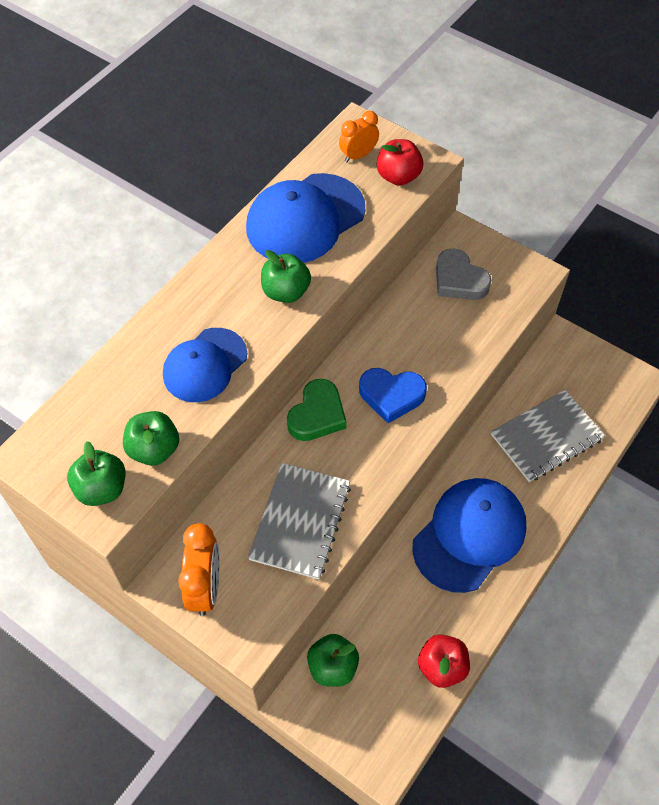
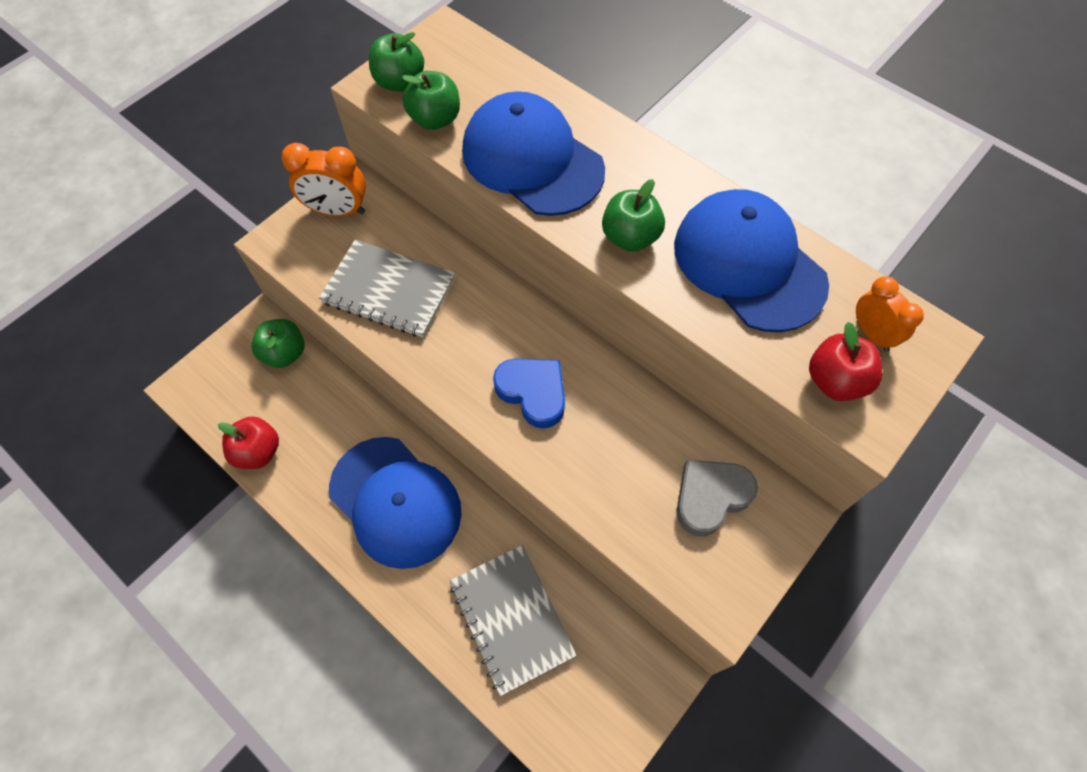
camera: 95 degrees right, 5 degrees up
blue cap [163,328,247,402] -> blue cap [462,91,605,216], size x1.51
green heart [287,379,347,441] -> none
blue heart [359,368,427,423] -> blue heart turned 120 degrees clockwise [493,359,565,429]

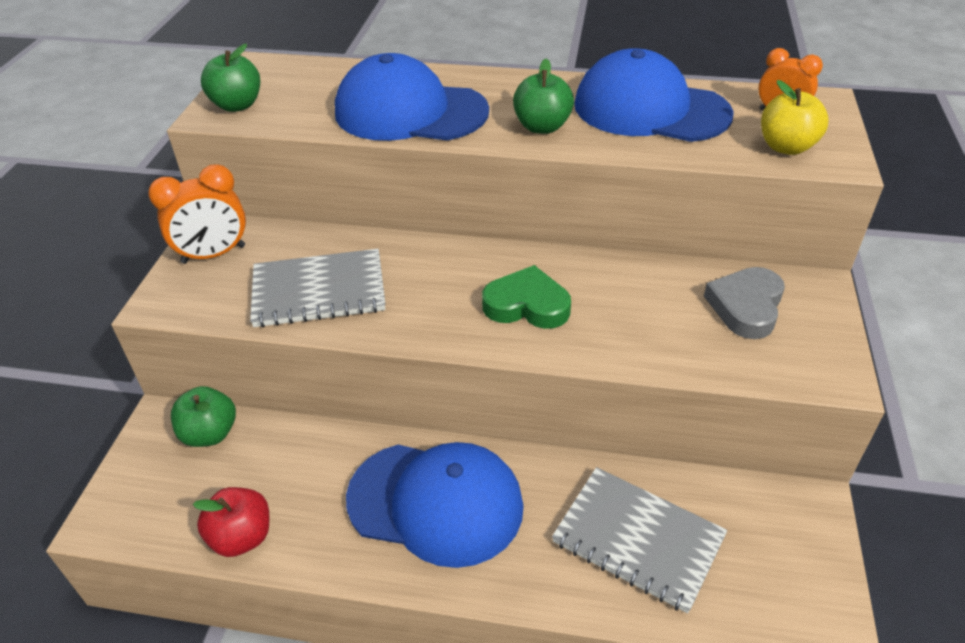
camera: 30 degrees left, 20 degrees down
green apple [402,71,460,130] -> none
blue heart [493,359,565,429] -> green heart [482,265,571,329]
red apple [809,322,882,401] -> yellow apple [761,80,829,155]

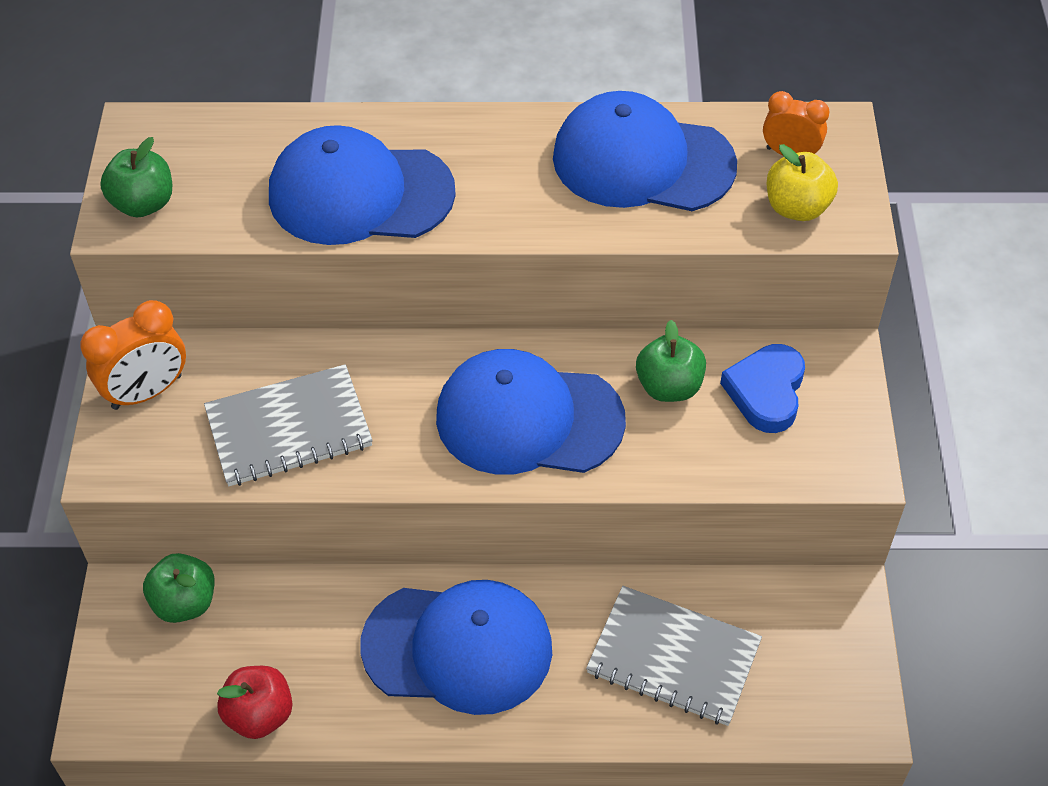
camera: 10 degrees left, 10 degrees up
green heart [482,265,571,329] -> blue cap [436,349,626,475]
green apple [513,59,574,134] -> green apple moved to [636,320,706,402]
grey heart [704,267,785,339] -> blue heart [720,344,805,433]

